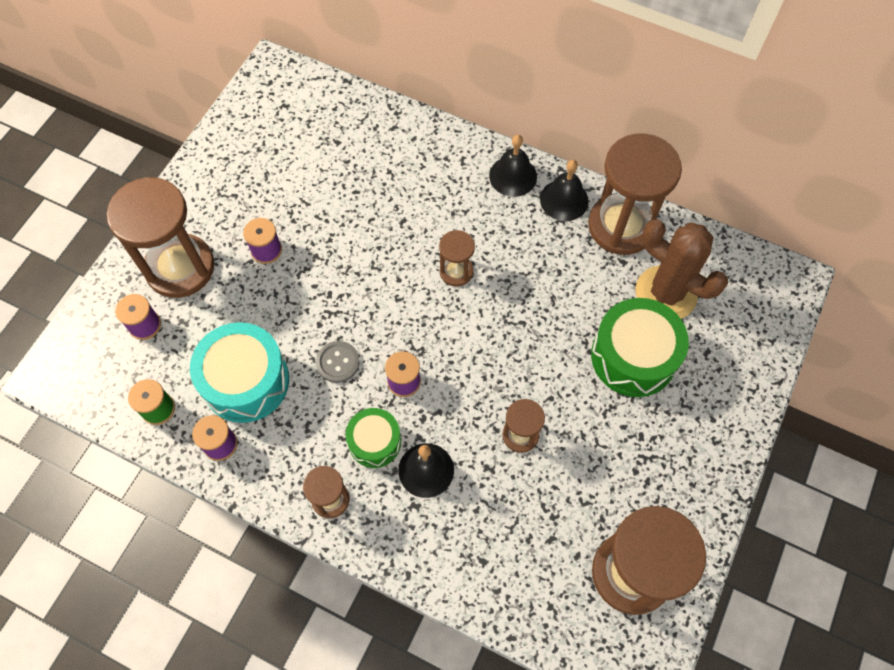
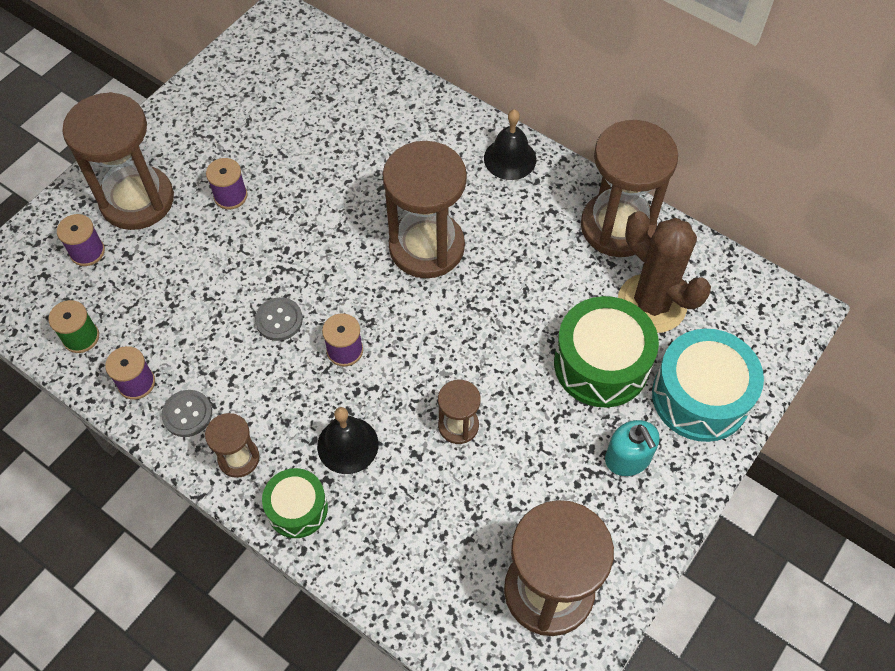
camera: 10 degrees right, 5 degrees down
turquoise drum [190,322,289,423] -> turquoise drum moved to [652,329,764,442]
green drum [346,408,401,468] -> green drum moved to [262,468,328,538]
brown hourglass [439,230,475,286] -> brown hourglass [383,141,467,278], size x2.05
black bell [540,160,589,221] -> none
none -> grey button [161,390,212,437]
none -> turquoise soap dispenser [605,420,660,476]

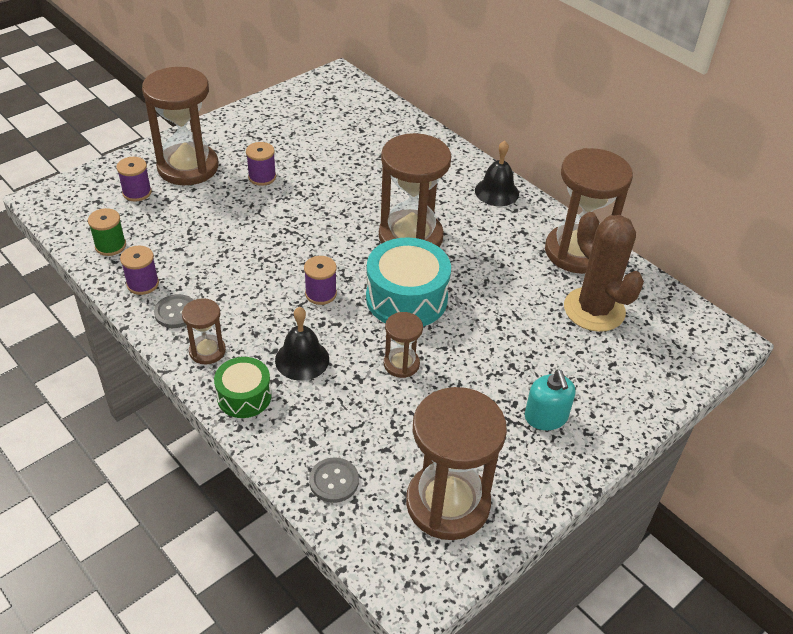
camera: 10 degrees right, 15 degrees down
grey button [255,297,303,341] -> grey button moved to [309,457,359,503]
green drum [554,296,659,407] -> none
turquoise drum [652,329,764,442] -> turquoise drum moved to [366,237,451,327]

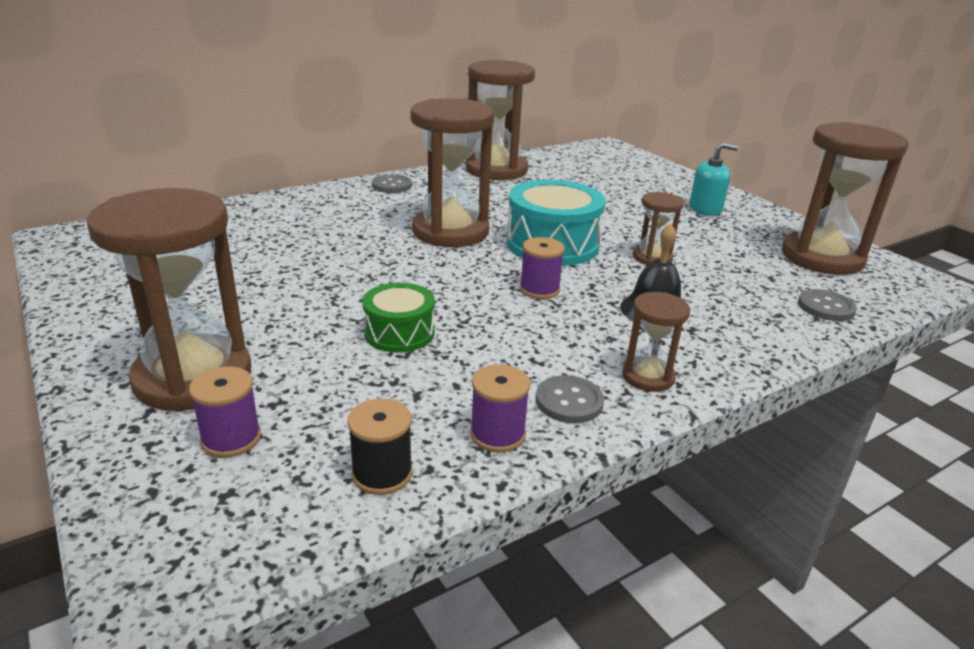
camera: 80 degrees left, 15 degrees down
green spool [88,208,126,256] -> black spool [347,398,412,495]
green drum [214,357,272,418] -> green drum moved to [362,283,435,353]
purple spool [246,142,276,186] -> none
black bell [475,141,519,206] -> grey button [372,174,412,193]
brown cactus [564,212,644,332] -> none

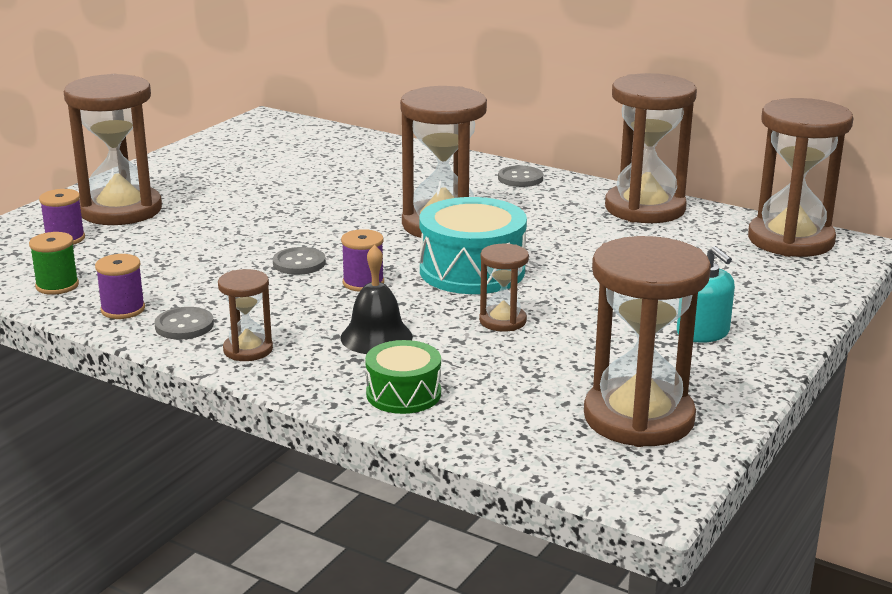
camera: 65 degrees right, 5 degrees down
black spool [347,398,412,495] -> green spool [29,232,79,295]
green drum [362,283,435,353] -> green drum moved to [365,340,441,414]
grey button [798,289,857,321] -> grey button moved to [273,247,326,275]
none -> brown hourglass [748,98,853,257]

